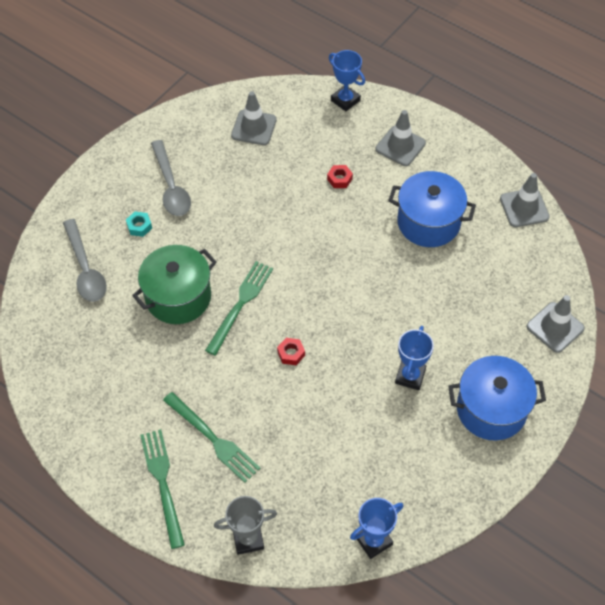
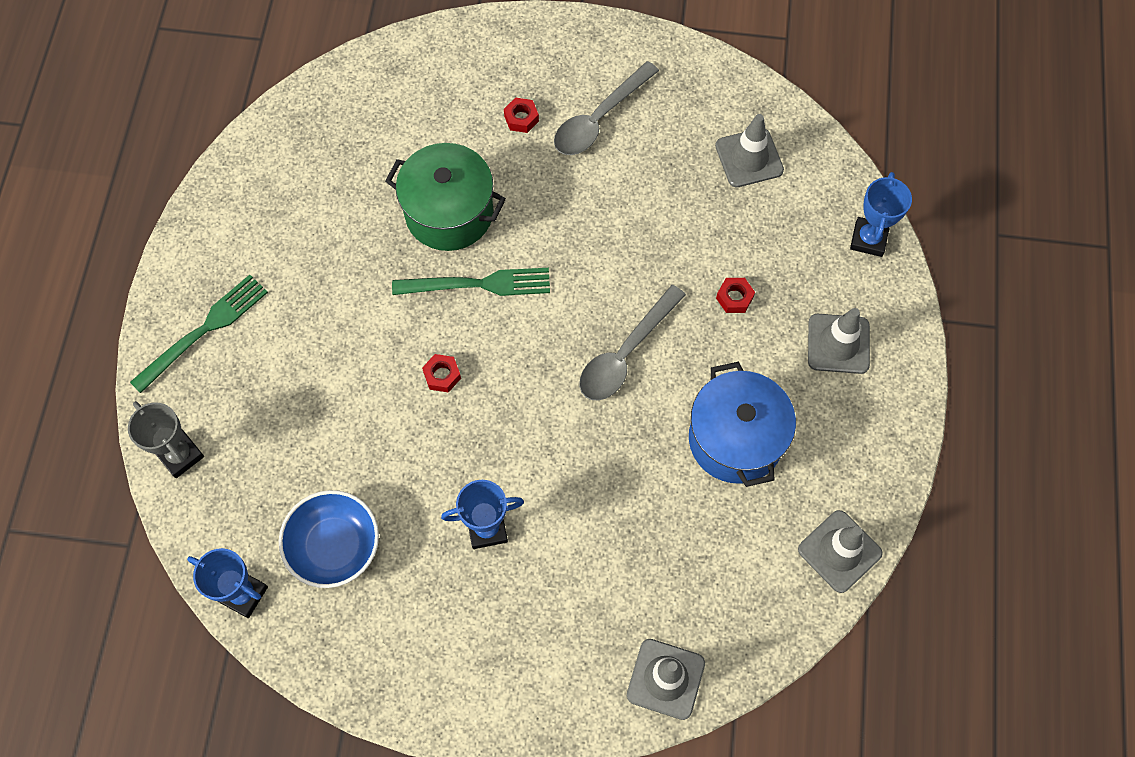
camera: 60 degrees right, 10 degrees up
grey spoon [63,219,107,302] -> grey spoon moved to [579,285,686,401]
turquoise nut [126,211,152,237] -> red nut [504,97,539,133]
green fork [163,392,260,483] -> none
blue pot [448,356,546,441] -> none
none -> blue bowl [279,490,379,588]

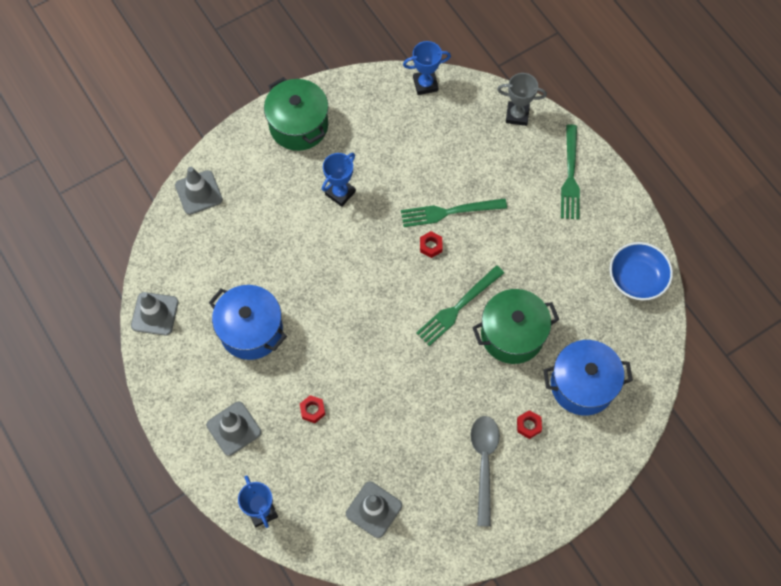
camera: 140 degrees right, 0 degrees up
blue bowl [279,490,379,588] -> blue bowl moved to [610,242,673,301]
grey spoon [579,285,686,401] -> none
none -> green pot [264,77,328,151]
none -> green fork [401,198,507,227]
none -> blue pot [543,340,633,416]

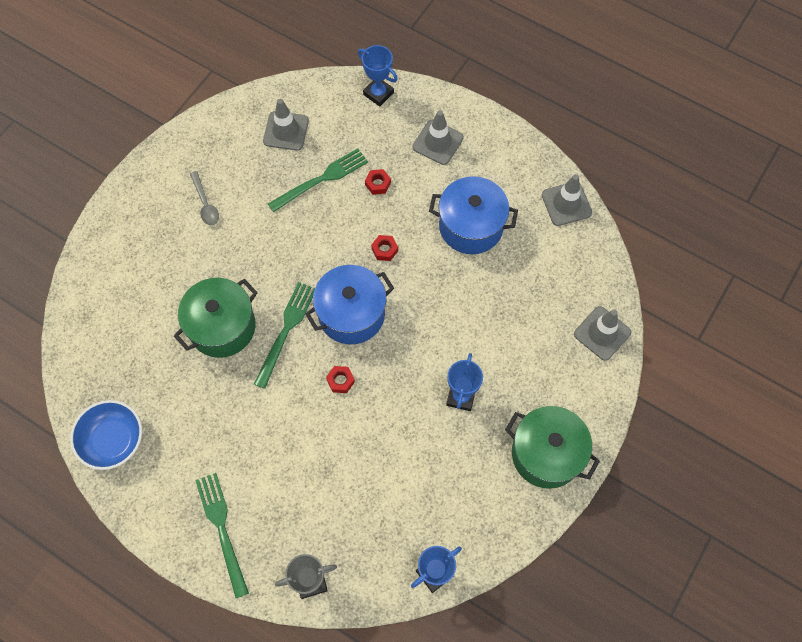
camera: 155 degrees right, 0 degrees up
green fork [401,198,507,227] -> green fork moved to [268,148,368,212]
grey spoon [471,416,500,526] -> grey spoon [190,171,219,225], size x0.63
red nut [517,410,542,439] -> red nut moved to [371,235,398,261]
blue pot [543,340,633,416] -> blue pot moved to [305,265,394,344]

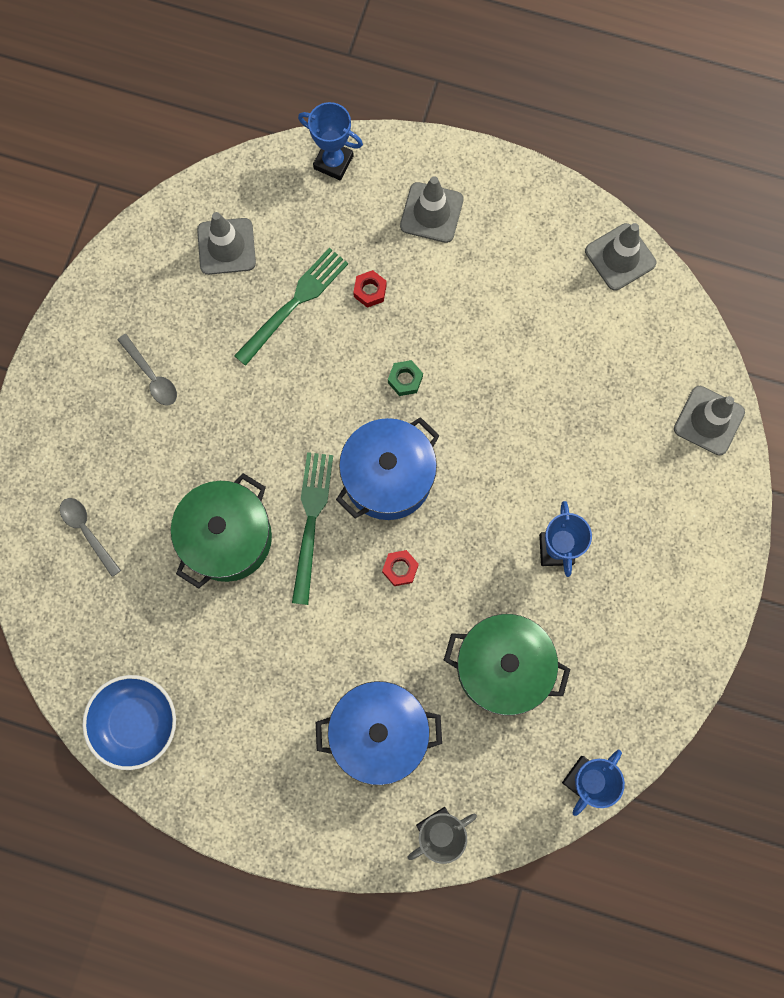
camera: 15 degrees left, 10 degrees up
green fork [195,473,249,598] -> none
red nut [371,235,398,261] -> green nut [388,360,423,396]
blue pot [429,176,518,254] -> blue pot moved to [316,681,442,785]
green pot [505,406,600,489] -> green pot moved to [444,614,570,715]
none -> grey spoon [60,498,121,577]

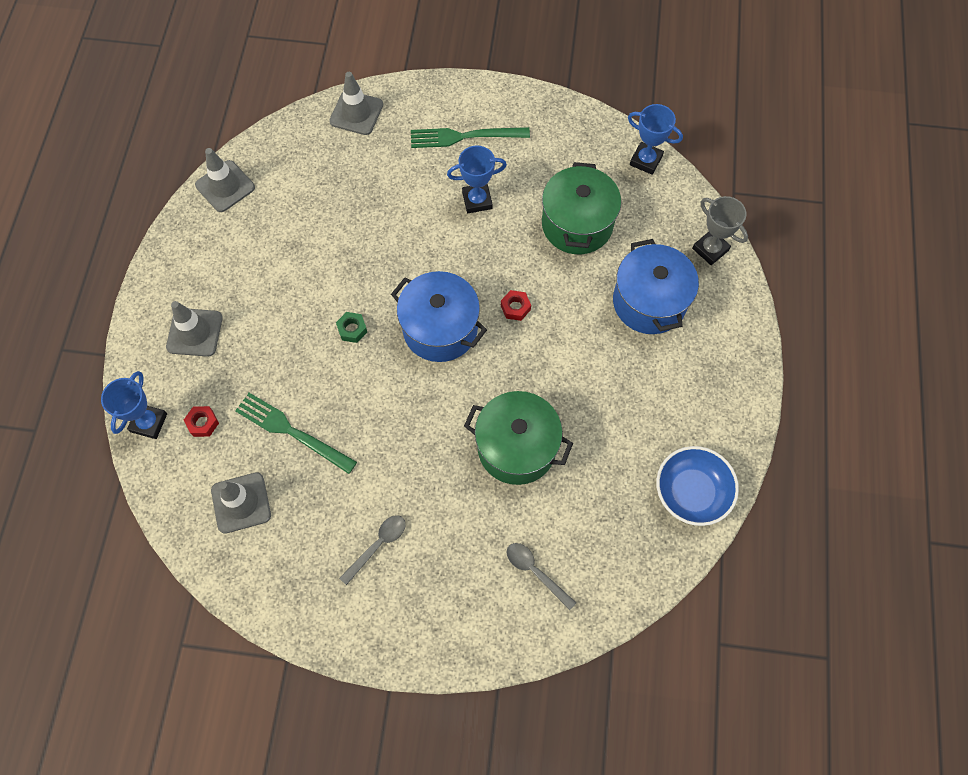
camera: 100 degrees left, 10 degrees down
grey spoon [60,498,121,577] -> grey spoon turned 90 degrees clockwise [506,543,576,610]
green fork [292,452,333,605] -> green fork moved to [411,127,530,148]
red nut [353,270,387,308] -> red nut moved to [184,406,219,437]

